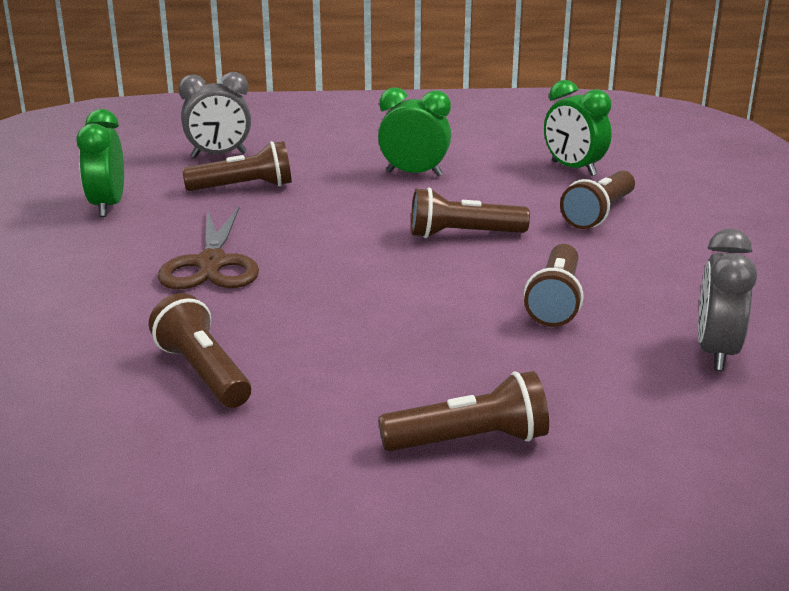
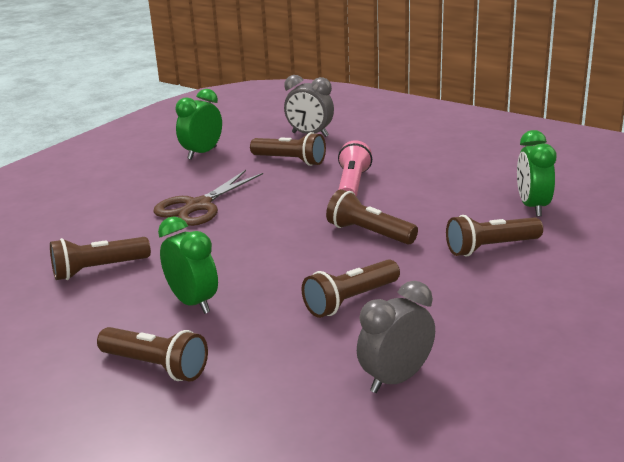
camera: 40 degrees right, 0 degrees up
brown flashlight [149,293,251,408] -> brown flashlight turned 120 degrees counterclockwise [50,237,151,280]
green clock [378,88,451,177] -> green clock moved to [158,216,218,314]
none -> pink flashlight [338,140,372,197]

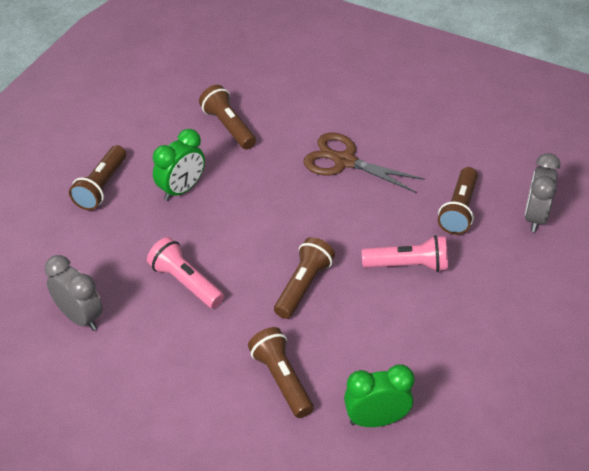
camera: 80 degrees right, 20 degrees up
green clock [176,89,222,160] -> none
brown flashlight [302,259,400,318] -> pink flashlight [147,237,224,308]

